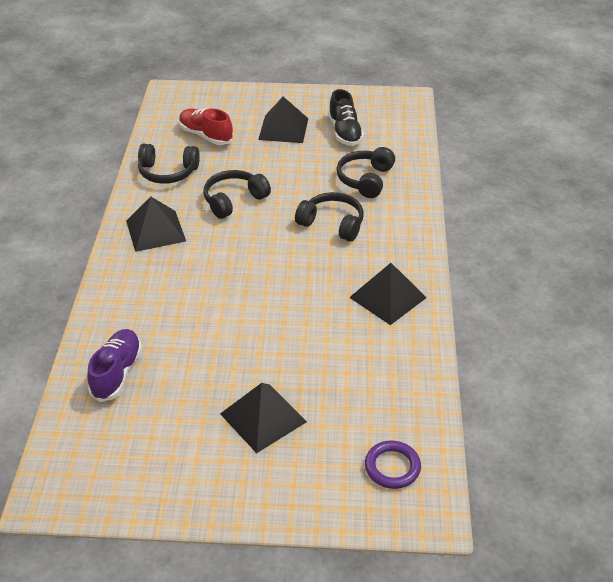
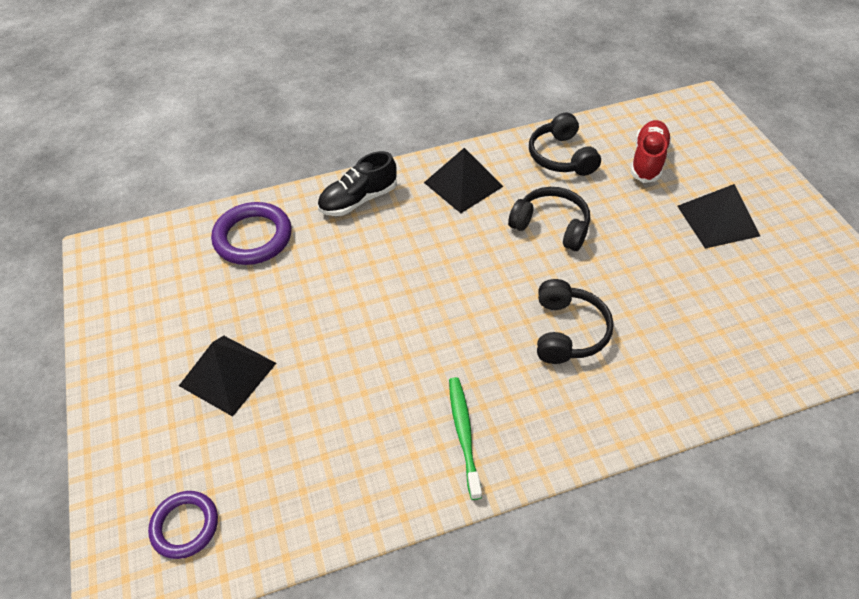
camera: 70 degrees right, 10 degrees up
purple shoe [87,329,142,402] -> purple ring [211,202,292,265]
black shoe [328,89,364,146] -> black shoe moved to [318,151,397,216]
black headphones [336,147,395,198] -> none
black pyramid [349,263,427,325] -> green toothbrush [449,377,482,500]

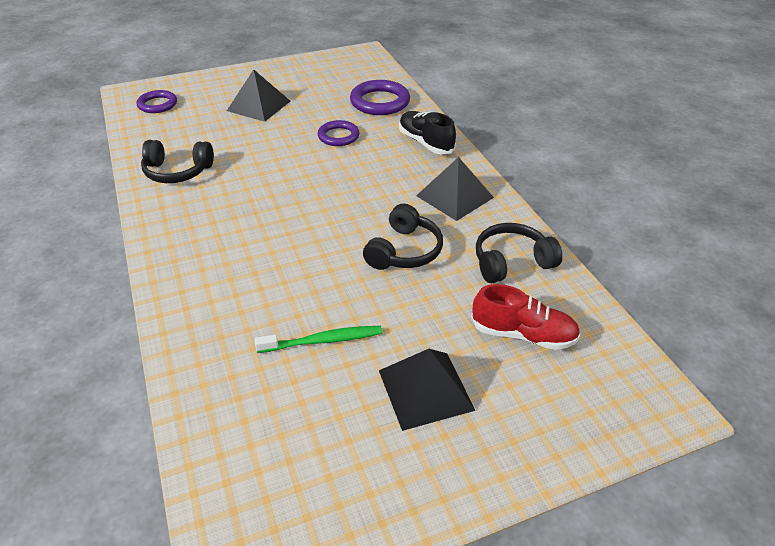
camera: 85 degrees right, 10 degrees down
green toothbrush [449,377,482,500] -> green toothbrush moved to [255,326,382,353]
black headphones [537,279,614,364] -> black headphones moved to [141,140,214,183]
none -> purple ring [318,120,360,146]

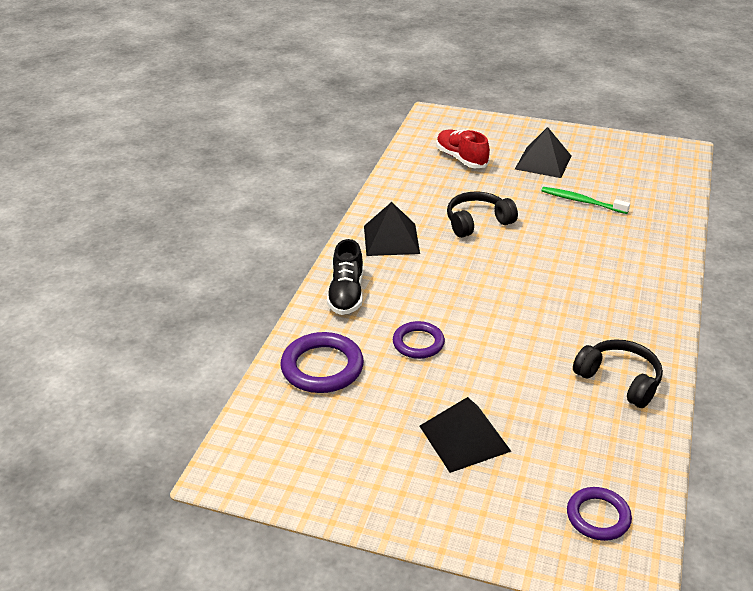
camera: 140 degrees left, 5 degrees down
black headphones [476,223,563,283] -> none

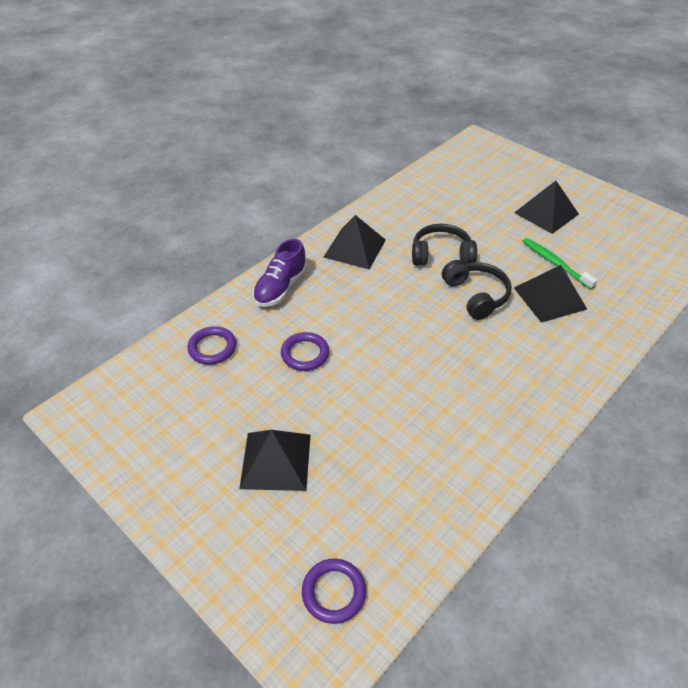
camera: 25 degrees right, 10 degrees up
purple ring [280,332,364,393] -> purple ring [188,326,236,365], size x0.65
black shoe [327,239,363,315] -> purple shoe [253,238,307,307]
red shoe [436,129,490,168] -> none
black headphones [573,339,663,408] -> black headphones moved to [442,260,512,320]
none -> black pyramid [514,265,587,323]

